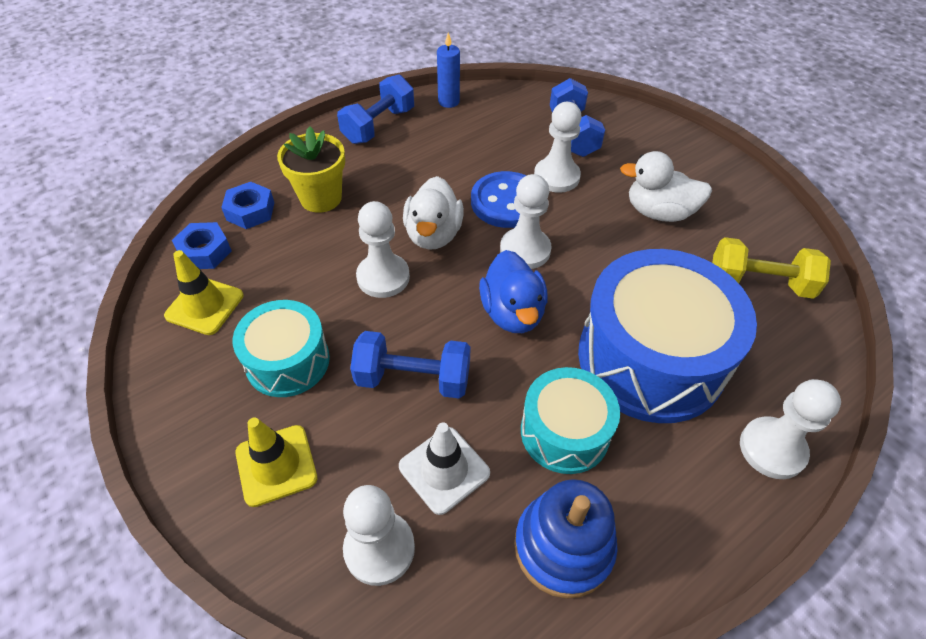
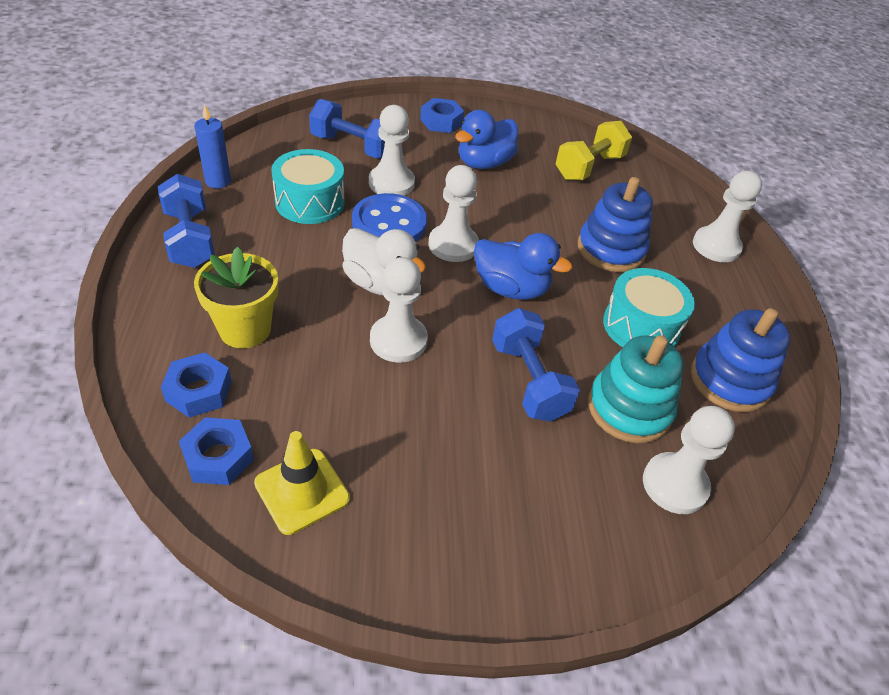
camera: 60 degrees left, 5 degrees down
turquoise drum [232,300,330,397] -> turquoise drum moved to [271,149,345,224]
yellow traffic cone [235,417,317,507] -> none
blue dumbbell [350,331,471,399] -> blue dumbbell turned 60 degrees counterclockwise [492,308,580,422]
white traffic cone [399,422,490,515] -> turquoise stacking toy [588,336,684,443]
blue drum [578,249,757,423] -> blue stacking toy [578,177,653,272]
white duck [620,151,712,222] -> blue duck [455,110,518,169]
none -> blue nut [420,98,464,133]

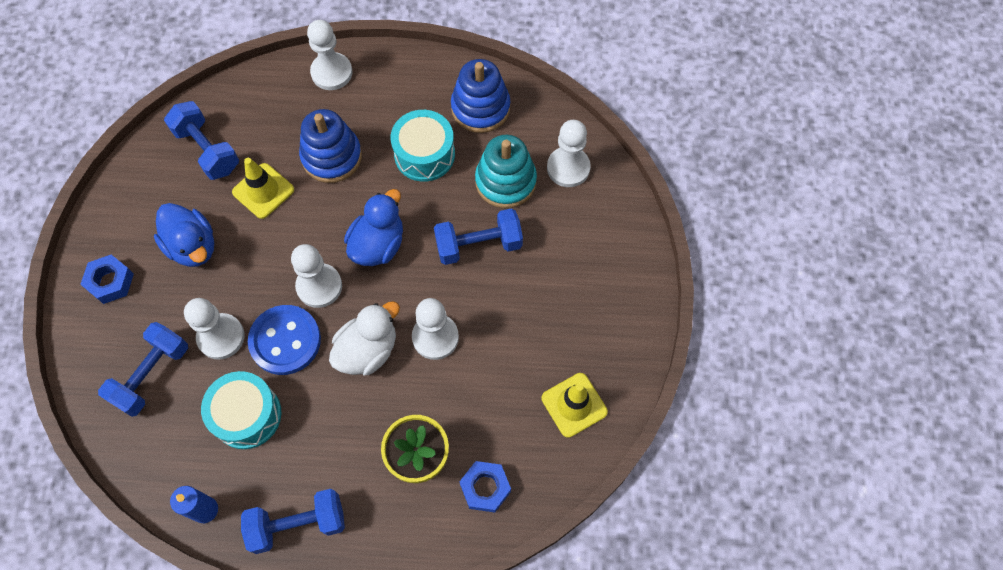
camera: 80 degrees left, 20 degrees up
blue nut [179,417,254,485] -> none
yellow dumbbell [555,121,632,180] -> blue dumbbell [164,101,239,180]
none -> yellow traffic cone [232,158,294,219]

